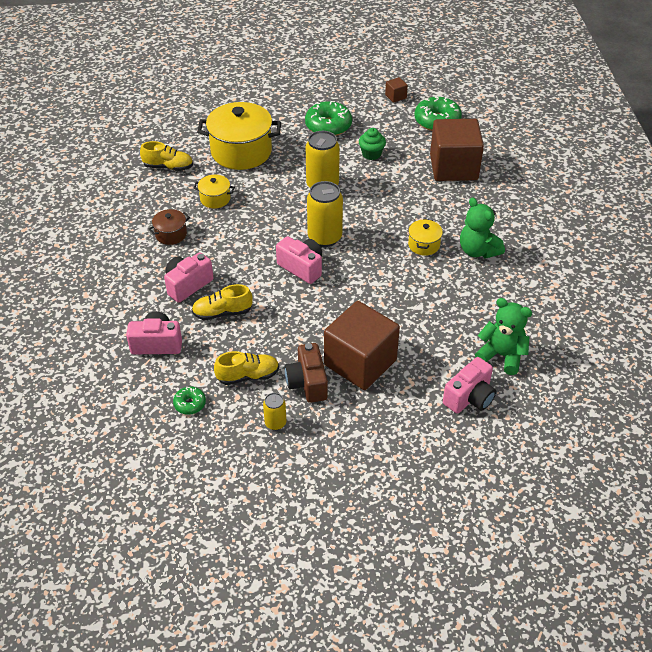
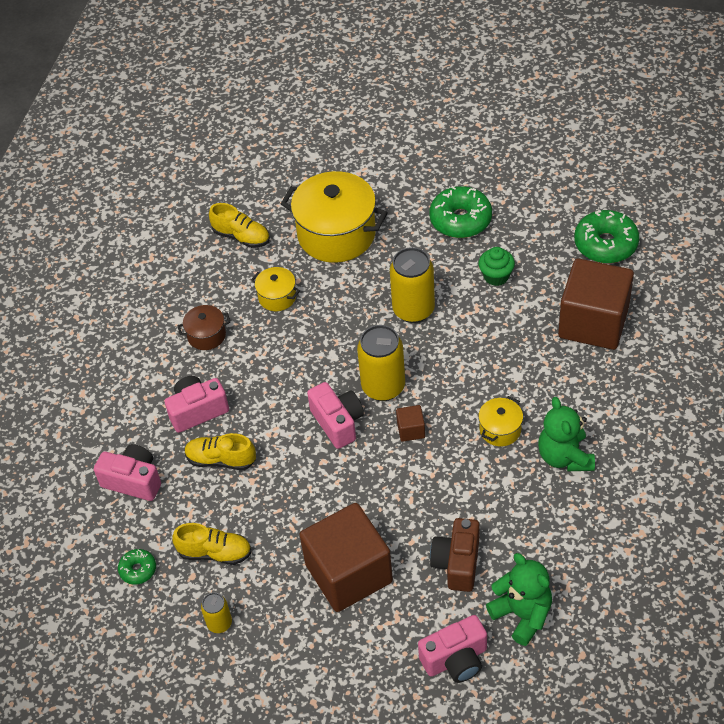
camera: 25 degrees right, 5 degrees up
brown camera [285,343,328,403] -> brown camera moved to [430,518,480,592]
brown cube [385,77,408,103] -> brown cube moved to [396,405,425,442]

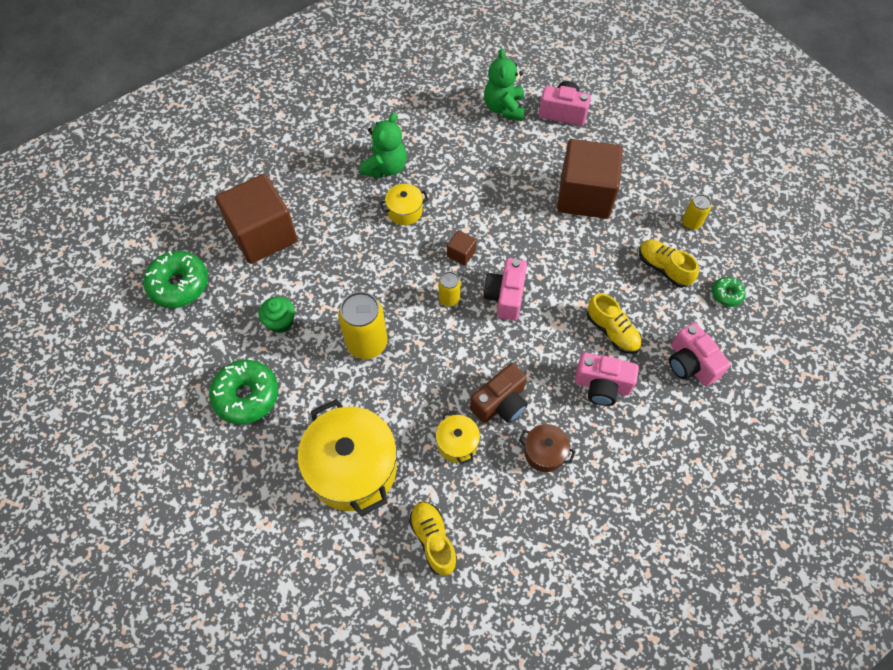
camera: 145 degrees left, 10 degrees up
yellow can [357,325,405,401] -> yellow can [438,272,461,306], size x0.53
brown camera [430,518,480,592] -> brown camera moved to [470,363,528,423]

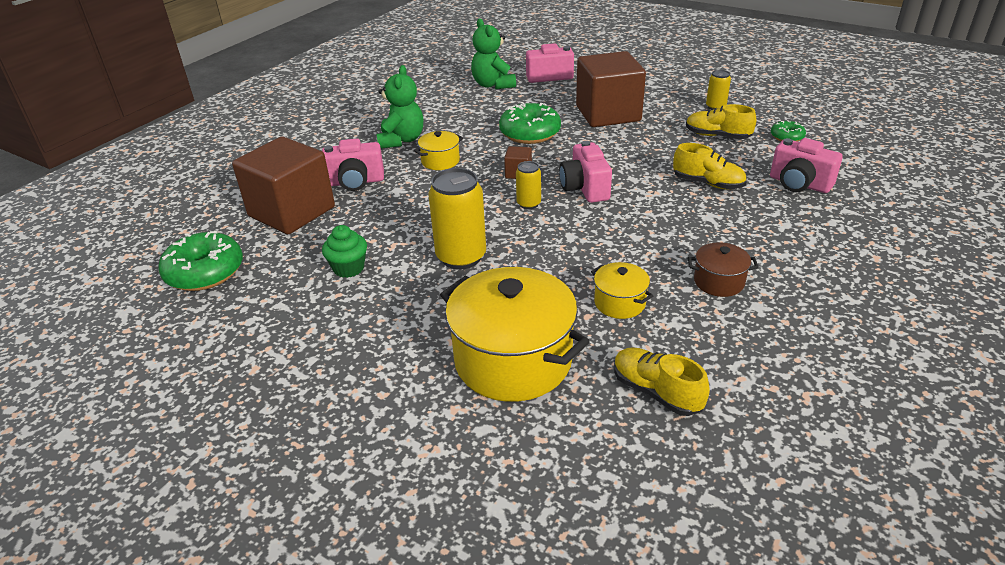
camera: 20 degrees left, 25 degrees down
green donut [209,360,278,424] -> green donut moved to [499,102,561,144]
brown camera [470,363,528,423] -> none
pink camera [575,353,639,406] -> pink camera moved to [322,139,384,191]

